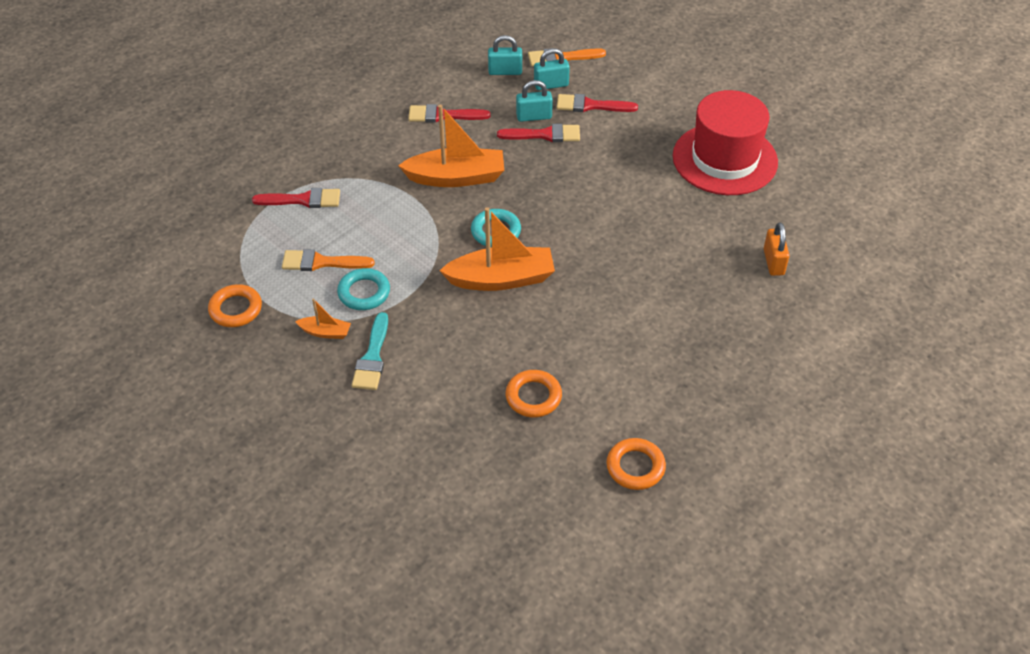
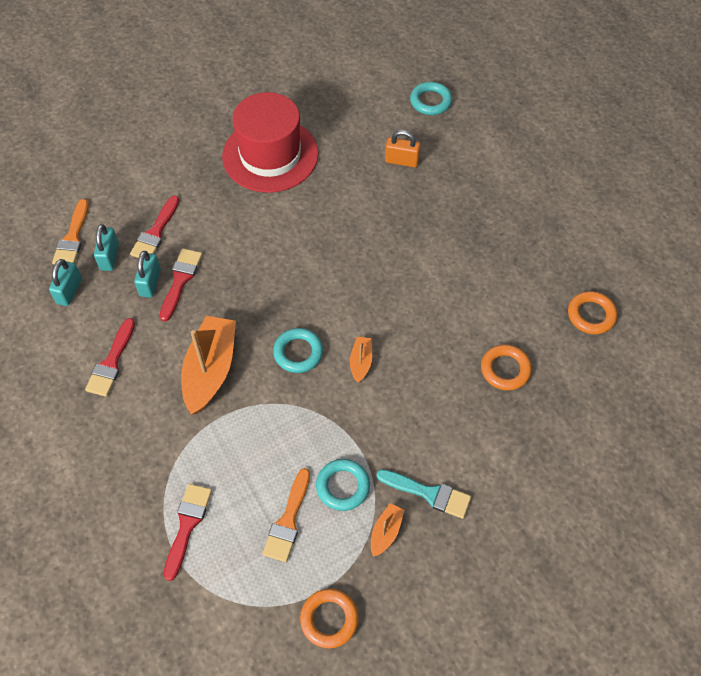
camera: 75 degrees left, 10 degrees up
orange boat [439,207,555,291] -> orange boat [350,337,372,383], size x0.48
none -> turquoise ring [410,82,452,115]

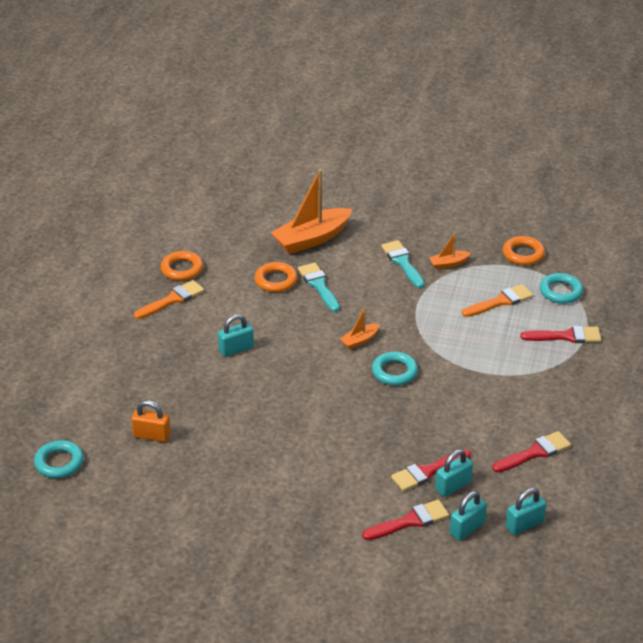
camera: 135 degrees left, 20 degrees down
orange brush [52,199,89,265] -> orange brush moved to [134,280,204,319]
red brush [163,484,212,581] -> red brush turned 150 degrees counterclockwise [520,326,601,343]
orange boat [181,316,236,415] -> orange boat moved to [271,169,352,254]
red hat [222,92,319,193] -> none
turquoise ring [316,459,370,511] -> turquoise ring moved to [540,273,583,304]
orange padlock [385,130,421,167] -> orange padlock turned 45 degrees counterclockwise [131,400,171,442]
none -> turquoise padlock [218,314,254,357]
none -> turquoise brush [298,262,340,312]

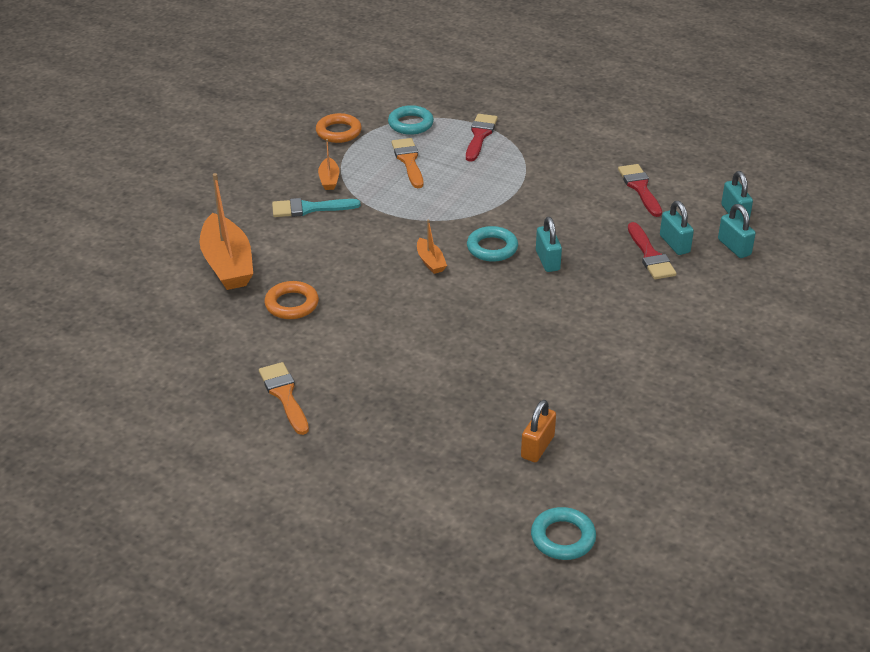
camera: 75 degrees left, 0 degrees up
orange ring [161,251,203,281] -> none
turquoise padlock [218,314,254,357] -> turquoise padlock moved to [536,217,562,272]
turquoise brush [298,262,340,312] -> none
red brush [362,500,449,540] -> none

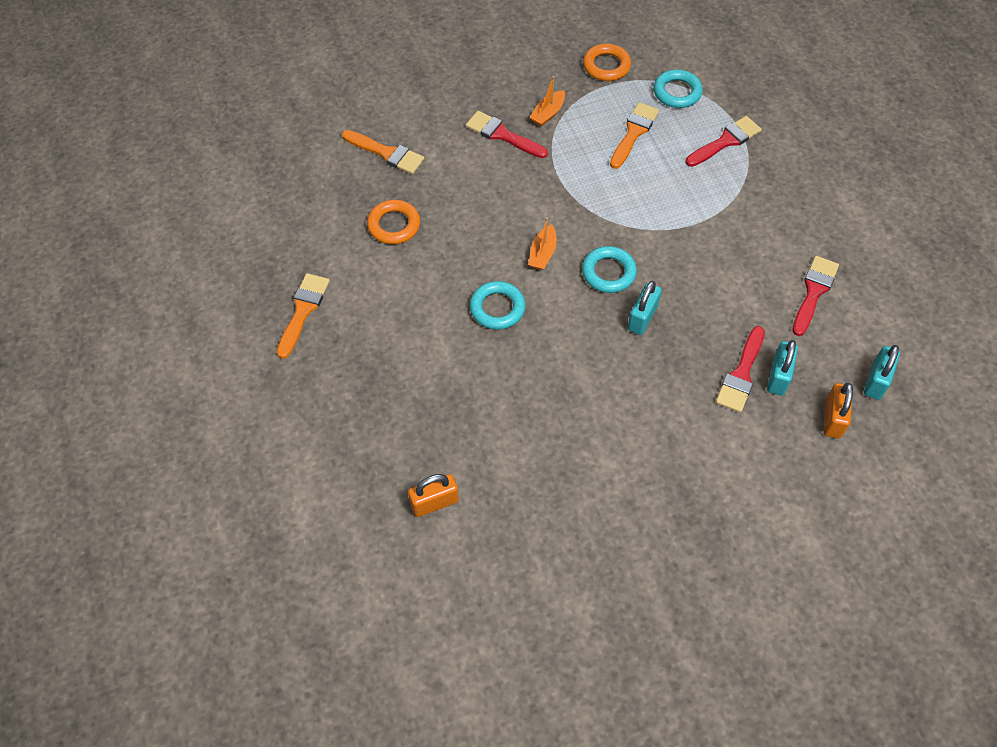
camera: 40 degrees right, 20 degrees up
orange boat [199,173,253,290] -> orange brush [342,130,424,174]
turquoise brush [272,198,361,217] -> red brush [466,111,548,158]
turquoise ring [531,507,596,560] -> turquoise ring moved to [470,281,526,330]
turquoise padlock [718,204,756,258] -> orange padlock [824,383,853,438]

